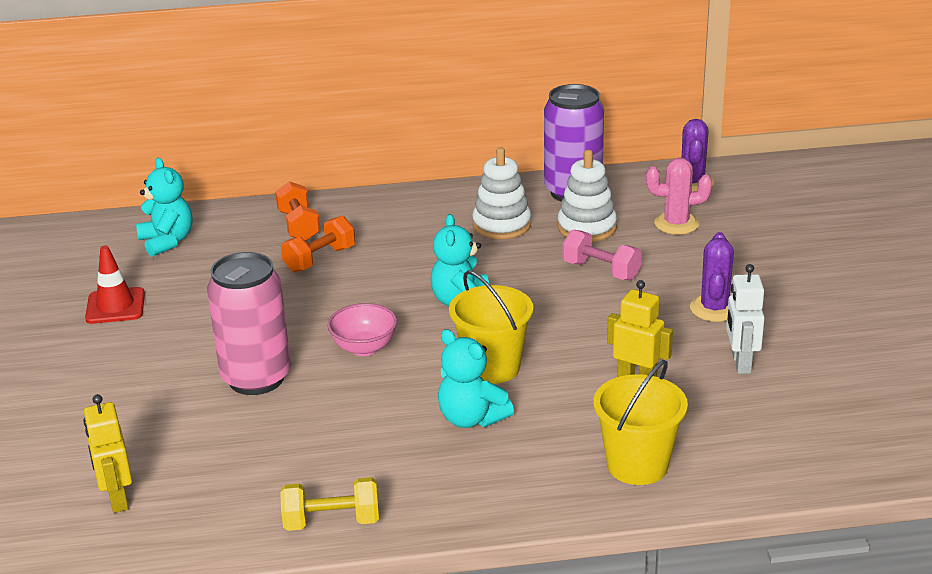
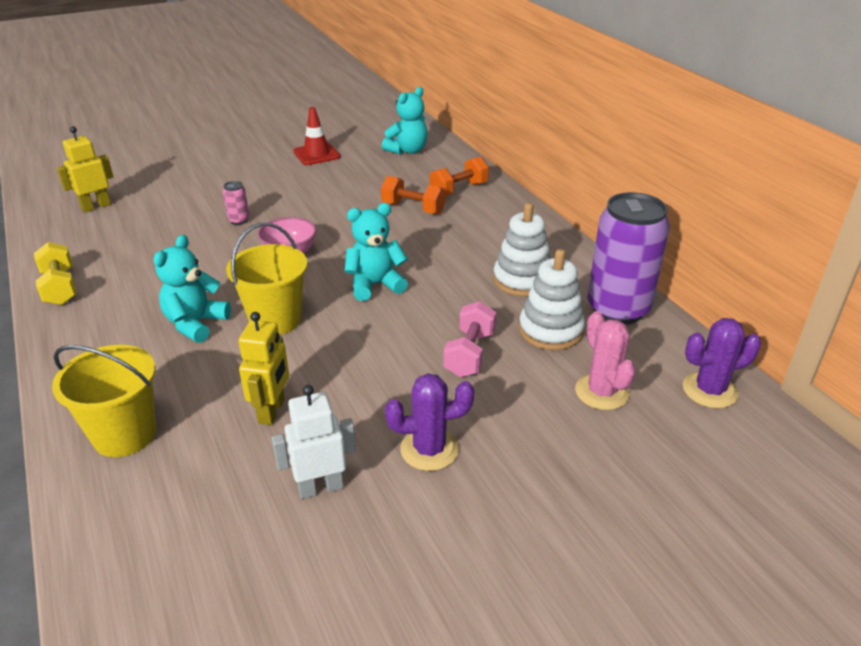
camera: 70 degrees right, 5 degrees up
pink can [207,252,291,395] -> pink can [223,181,249,225], size x0.40

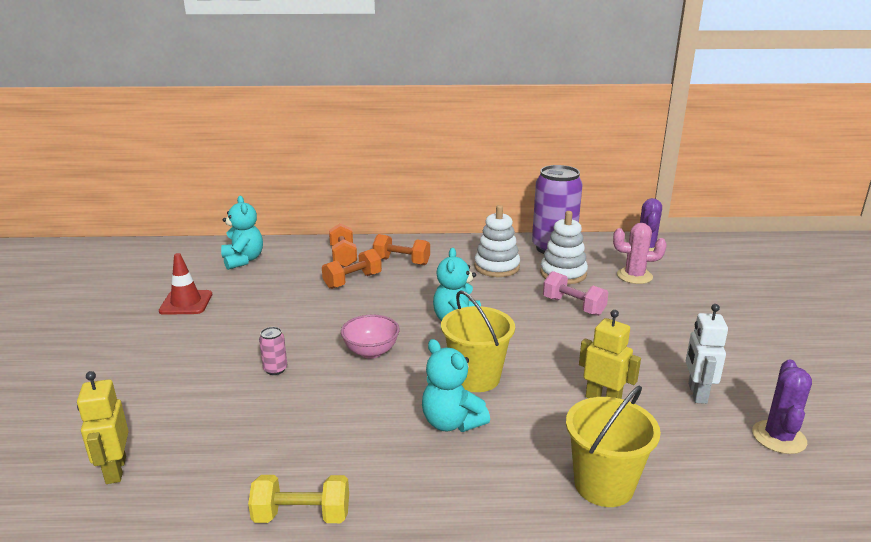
camera: 65 degrees left, 10 degrees down
purple cactus [385,373,474,471] -> purple cactus moved to [752,359,812,454]
none -> orange dumbbell [373,234,430,265]

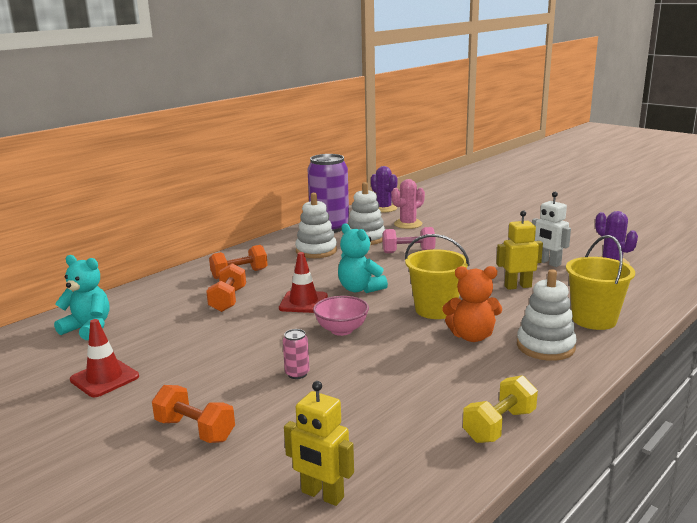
camera: 45 degrees left, 5 degrees down
orange dumbbell [329,223,357,267] -> orange dumbbell moved to [152,385,235,443]
turquoise teddy bear [422,339,490,432] -> orange teddy bear [442,266,502,342]
none -> red traffic cone [279,252,328,313]
none -> white stacking toy [517,269,577,361]

